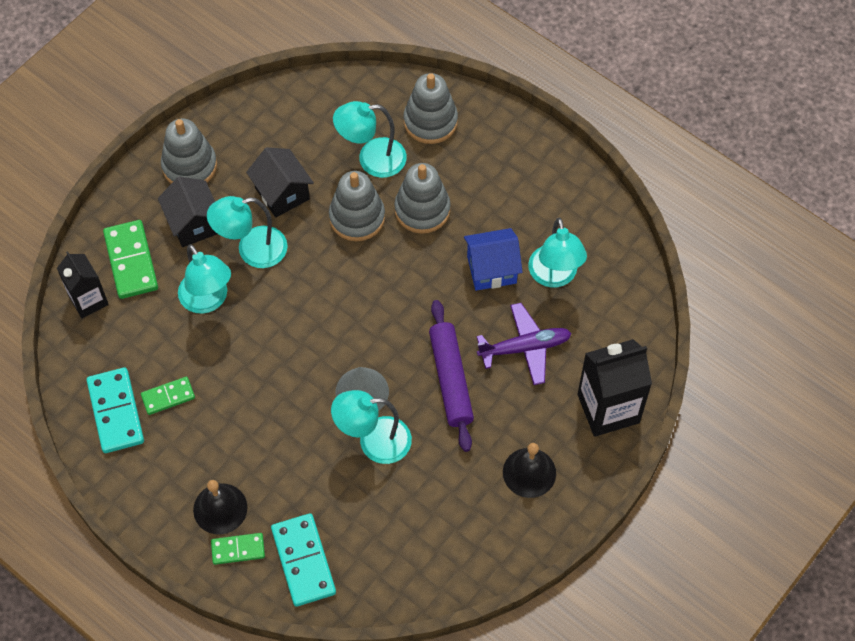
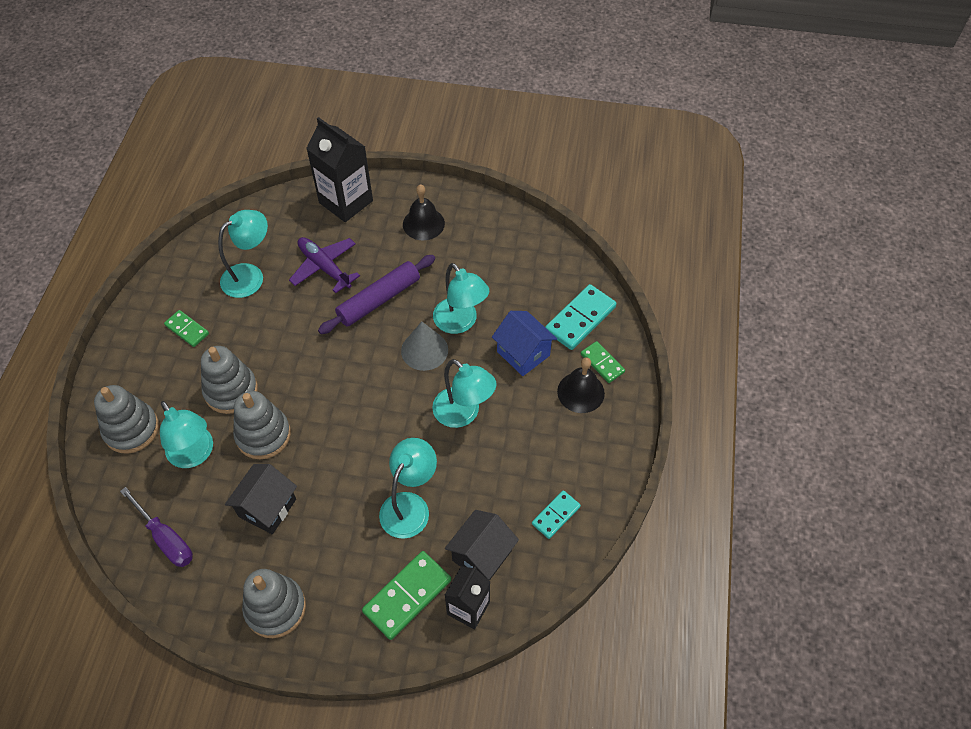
camera: 120 degrees left, 5 degrees down
turquoise domino [86,367,144,453] -> turquoise domino [532,490,581,539], size x0.60
green domino [141,377,195,415] -> green domino moved to [164,310,209,347]
black house [158,176,217,247] -> black house moved to [445,510,519,581]
turquoise lamp [207,196,288,268] -> turquoise lamp moved to [432,359,496,428]
blue house [464,228,523,291] -> blue house moved to [492,311,557,376]
none -> purple screwdriver [120,487,193,567]

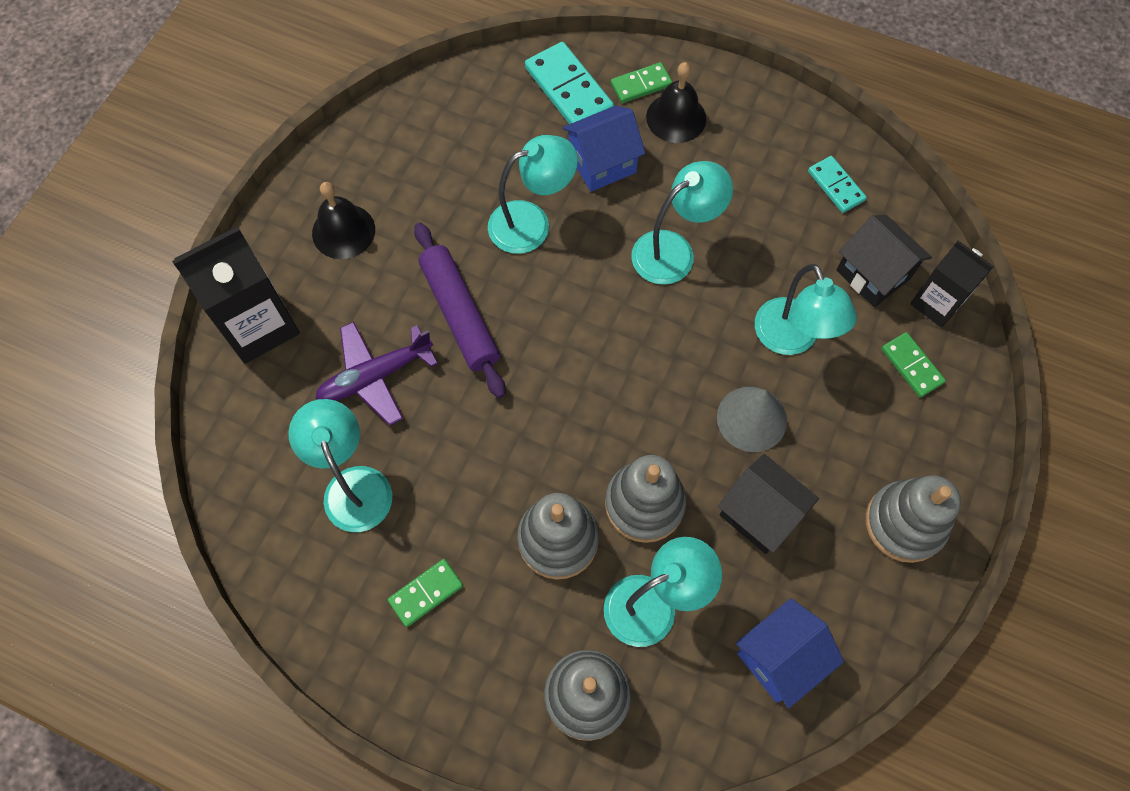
camera: 75 degrees left, 10 degrees up
purple screwdriver [120,487,193,567] -> blue house [736,598,844,709]
green domino [362,551,451,640] -> green domino [881,332,946,397], size x0.60
turquoise lamp [379,438,437,539] -> turquoise lamp turned 150 degrees counterclockwise [755,264,857,355]
grey cone [401,321,448,371] -> grey cone moved to [717,387,787,452]

